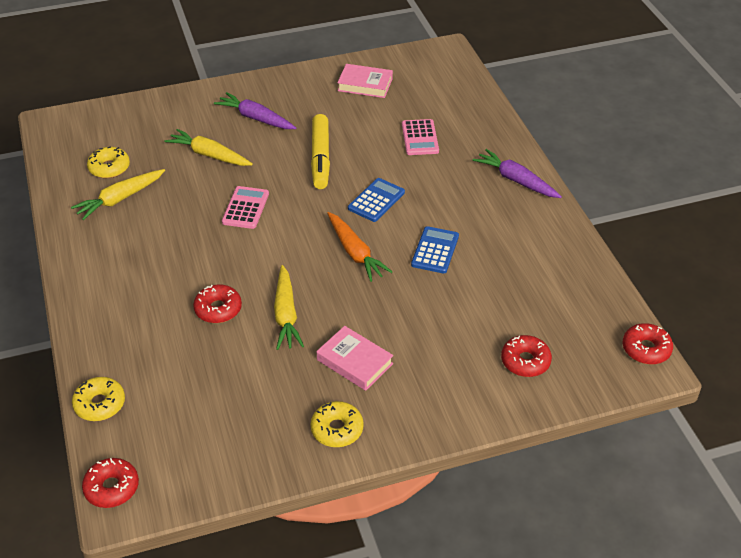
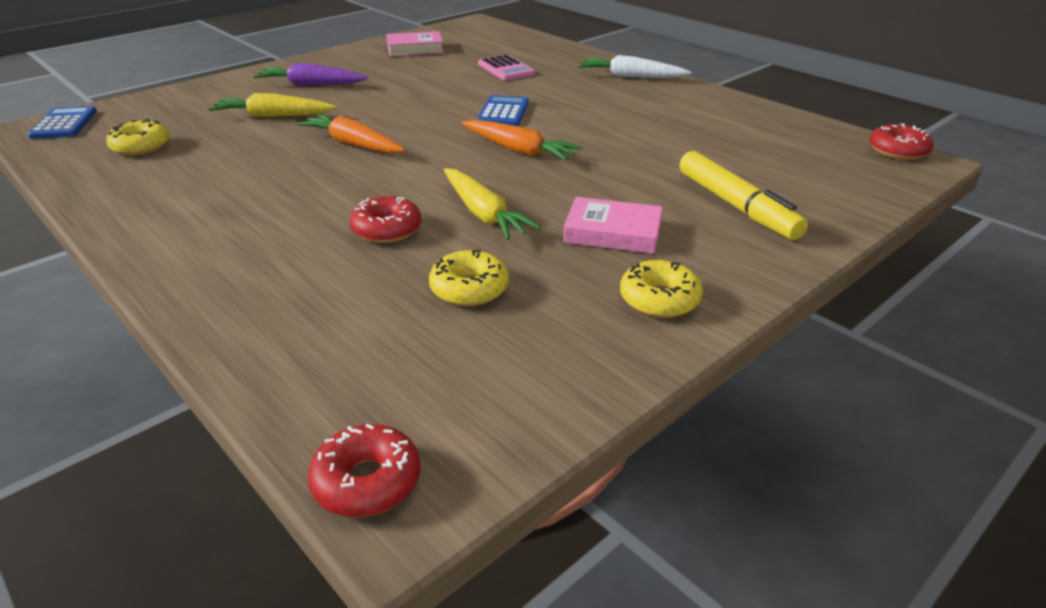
camera: 25 degrees left, 10 degrees down
yellow carrot [71,169,165,220] -> none
yellow donut [72,377,125,421] -> yellow donut moved to [429,250,509,306]
pink calculator [222,186,269,229] -> orange carrot [296,114,405,153]
yellow marker [311,114,330,189] -> yellow marker moved to [679,151,808,240]
blue calculator [411,226,459,273] -> blue calculator moved to [28,106,97,139]
purple carrot [473,149,562,198] -> white carrot [579,55,691,78]
red donut [501,335,552,377] -> none

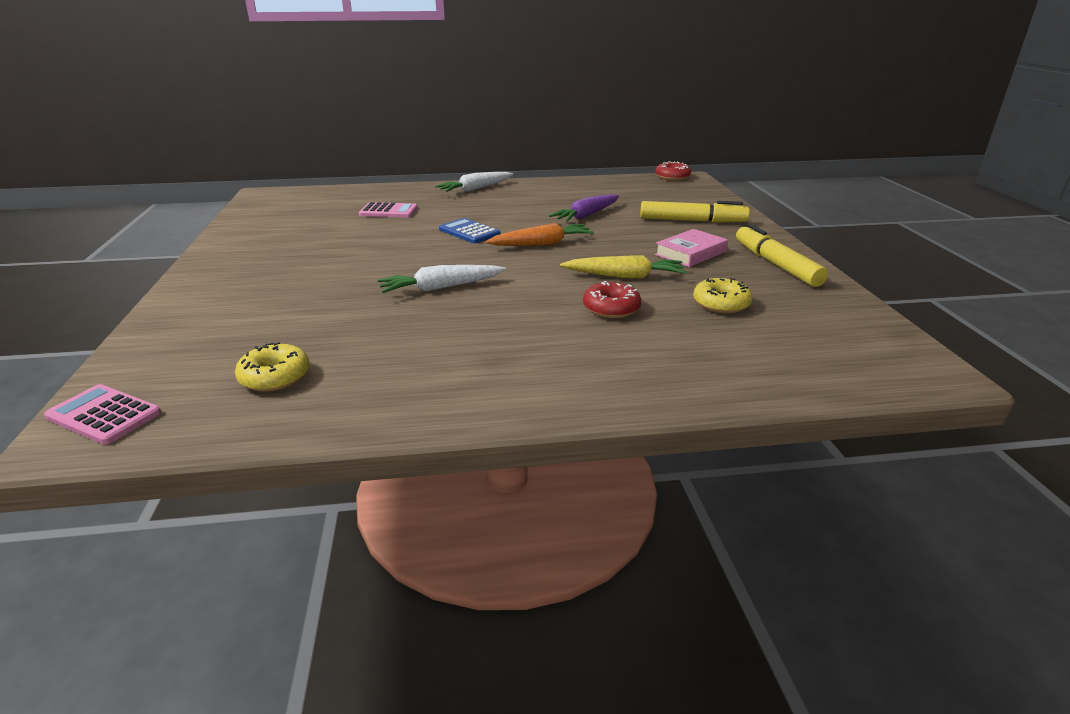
camera: 55 degrees left, 5 degrees down
blue calculator [28,106,97,139] -> pink calculator [44,384,161,445]
yellow carrot [209,93,337,117] -> none
purple carrot [254,63,368,85] -> purple carrot moved to [549,194,619,222]
orange carrot [296,114,405,153] -> white carrot [378,265,506,293]
red donut [308,424,420,517] -> none
pink book [386,31,444,57] -> none
yellow donut [620,260,703,318] -> yellow marker [736,224,828,287]

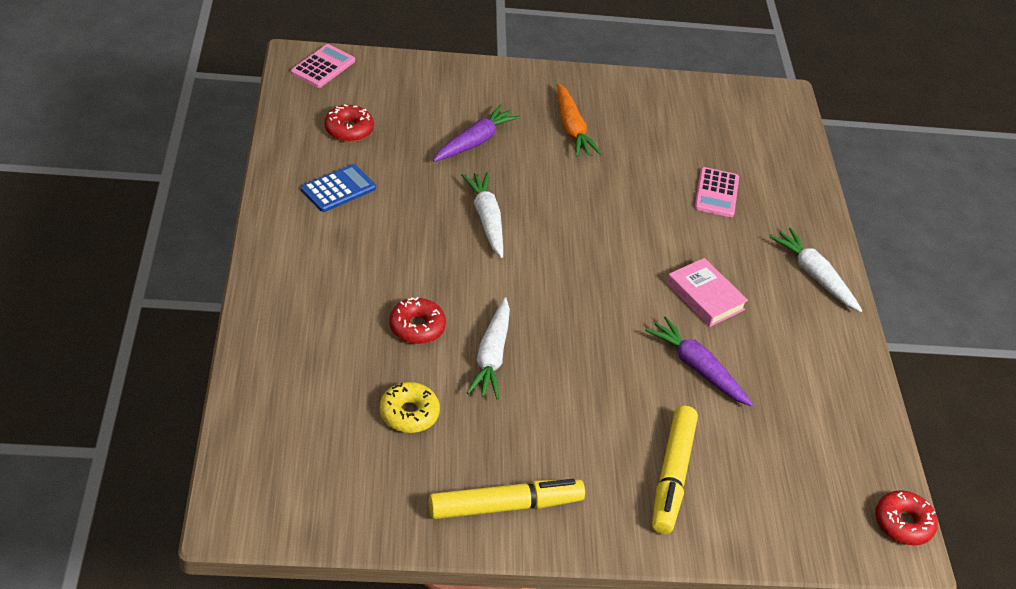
camera: 90 degrees right, 15 degrees up
yellow donut [235,342,310,392] -> red donut [324,104,374,142]
blue calculator [439,218,501,243] -> blue calculator moved to [301,164,376,212]
orange carrot [485,223,594,246] -> orange carrot moved to [557,83,602,157]
yellow carrot [560,255,686,279] -> white carrot [467,297,510,400]
pink book [655,229,728,267] -> pink book moved to [666,258,748,327]
none -> purple carrot [433,104,520,162]

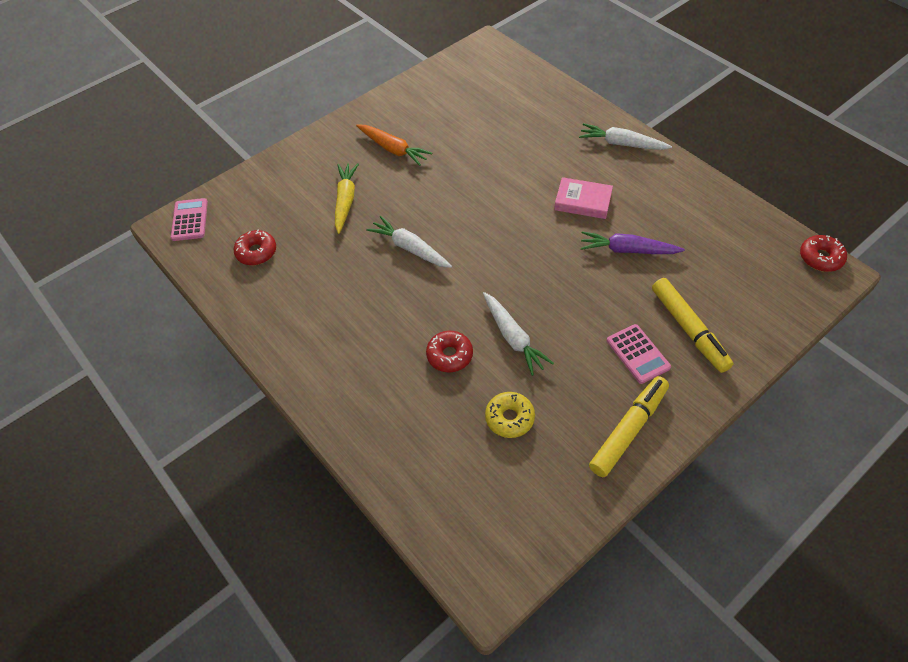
camera: 30 degrees left, 10 degrees up
blue calculator [301,164,376,212] -> none
purple carrot [433,104,520,162] -> yellow carrot [335,163,359,234]
pink calculator [694,167,739,217] -> pink calculator moved to [607,324,671,384]

